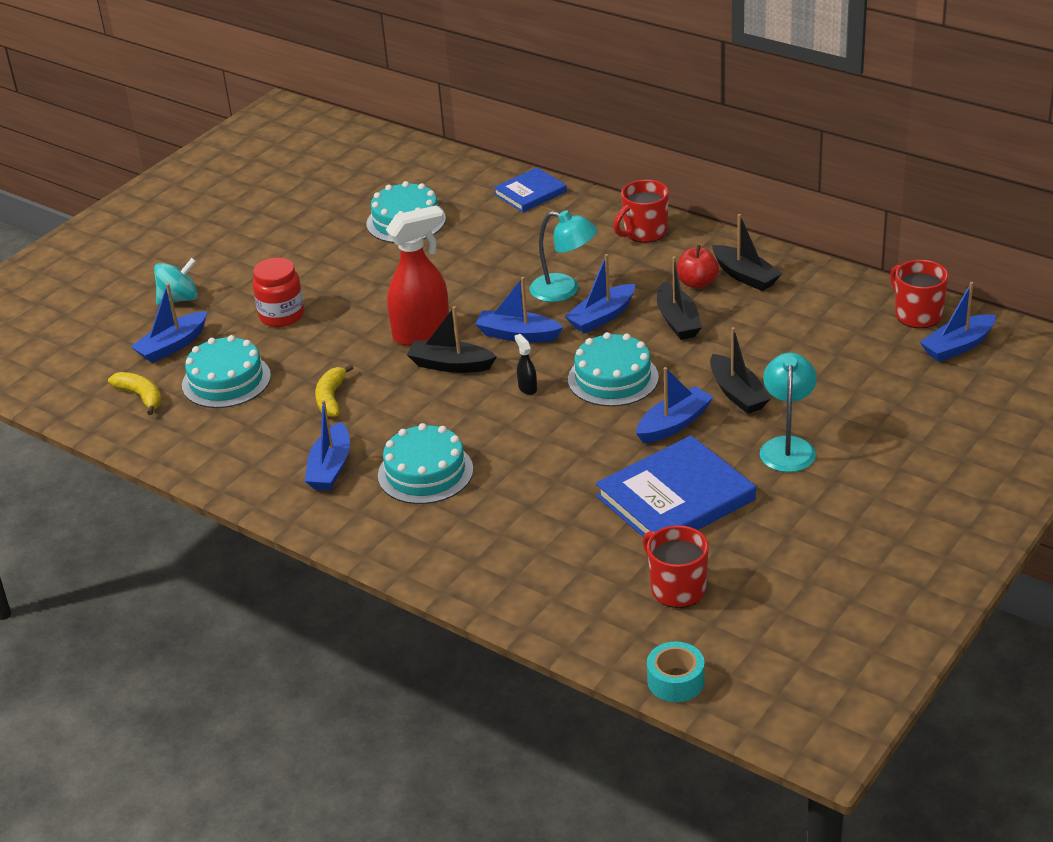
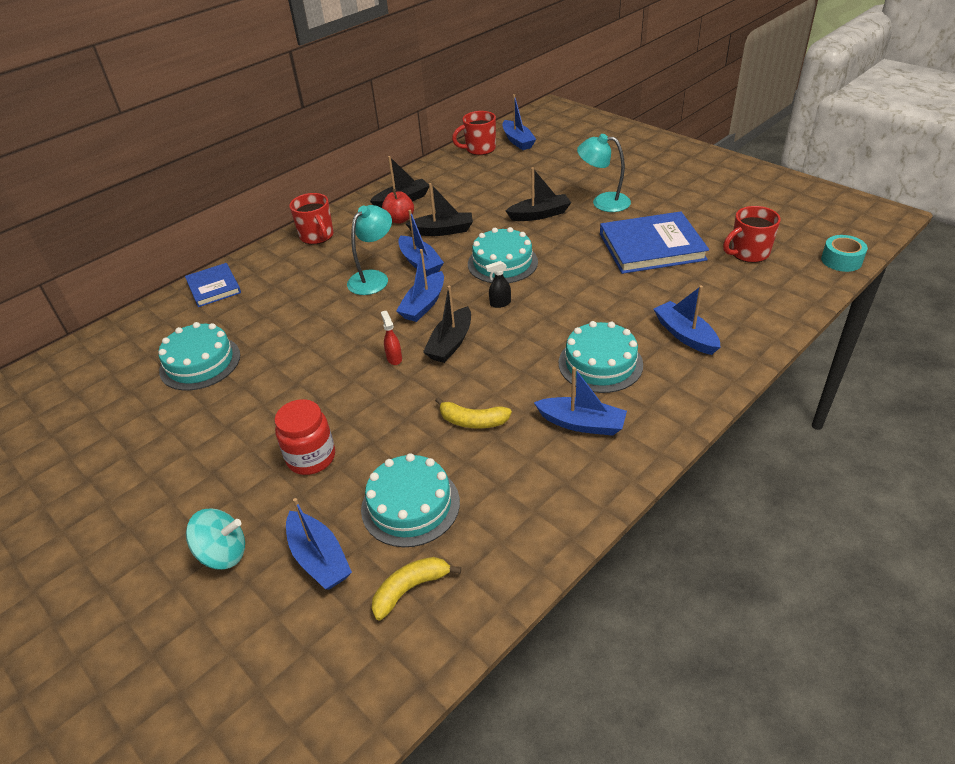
camera: 80 degrees left, 5 degrees up
turquoise spinning top [154,258,198,305] -> turquoise spinning top turned 105 degrees clockwise [186,508,245,570]
red spray bottle [386,205,449,346] -> red spray bottle [381,311,402,365], size x0.41
blue book [596,435,756,537] -> blue book turned 75 degrees counterclockwise [600,211,709,274]
blue boat [636,367,713,443] -> blue boat moved to [654,286,720,355]

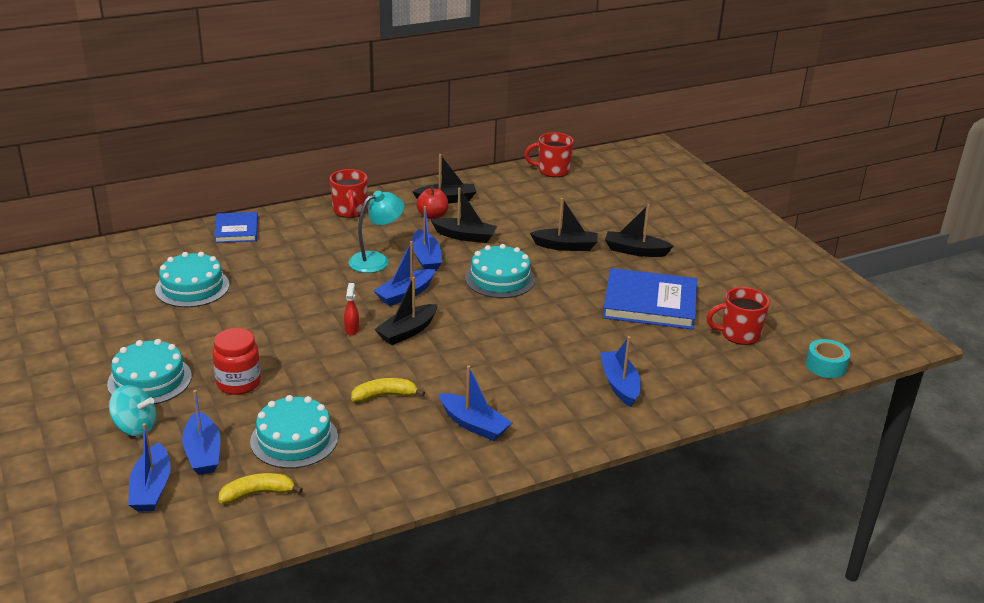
camera: 15 degrees right, 10 degrees down
yellow banana [435,397,512,429] -> yellow banana turned 135 degrees clockwise [351,378,425,402]
black spray bottle [485,261,511,308] -> none
blue boat [502,94,536,150] -> blue boat moved to [128,423,171,512]
turquoise cake [559,321,643,393] -> turquoise cake moved to [107,339,192,404]
turquoise lamp [577,134,631,212] -> black boat [605,204,673,257]

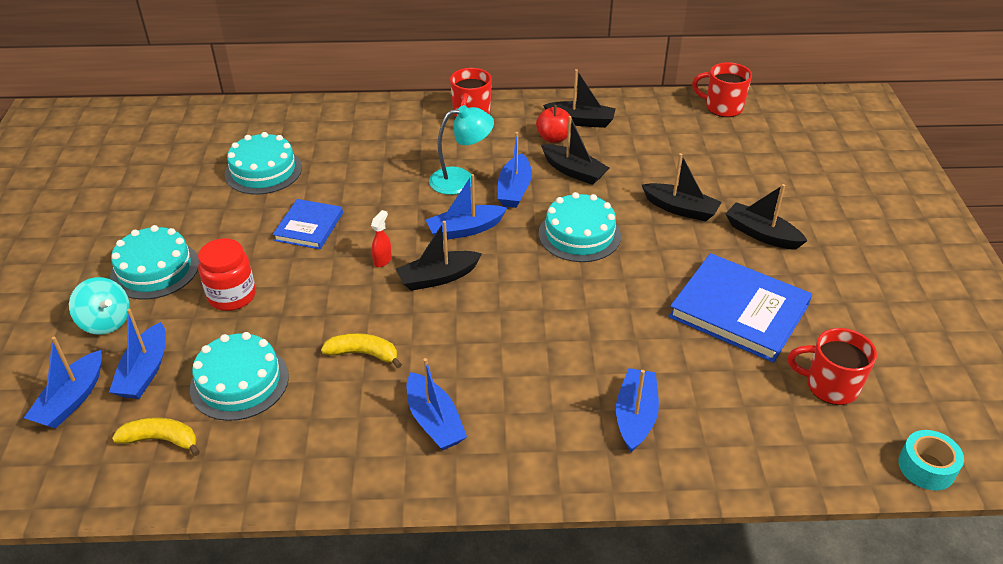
camera: 25 degrees right, 10 degrees up
blue book [214,212,258,243] -> blue book moved to [273,199,343,249]

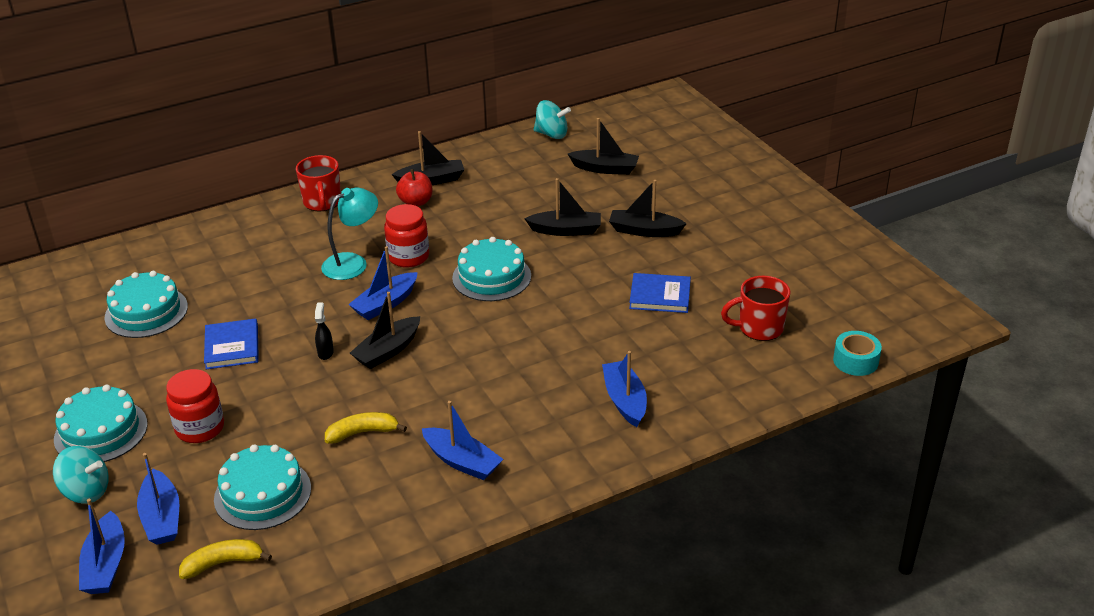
camera: 25 degrees left, 5 degrees down
red spray bottle [371,210,392,267] -> black spray bottle [315,302,334,360]
blue boat [498,132,532,208] -> red jar [384,204,429,268]
black boat [541,116,609,185] -> black boat moved to [568,118,639,175]
blue book [668,253,812,363] -> blue book [629,273,691,313], size x0.58
red mug [692,62,752,117] -> turquoise spinning top [534,100,571,139]

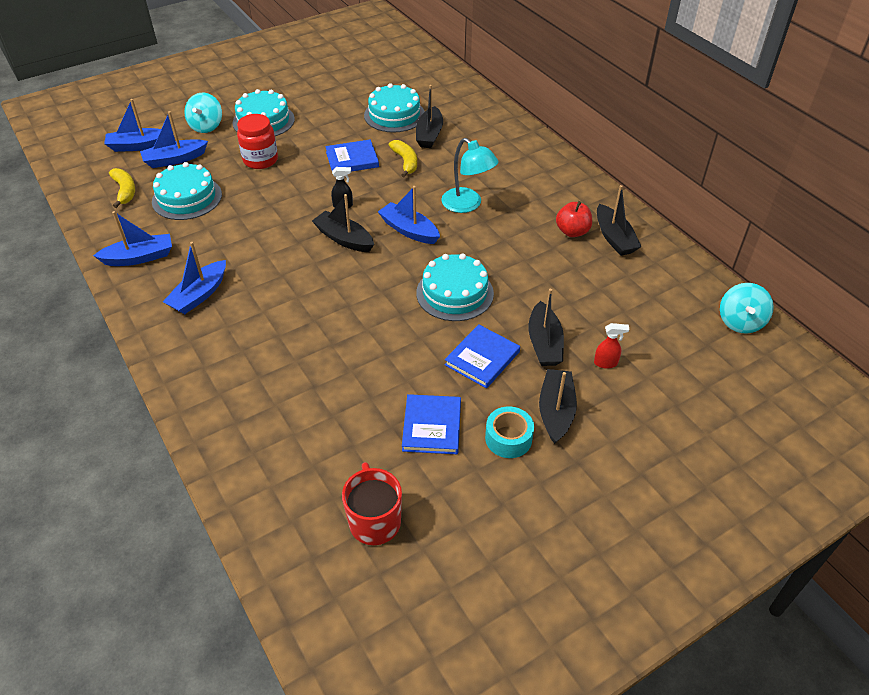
camera: 85 degrees right, 10 degrees up
red mug [296,155,341,211] -> none
yellow banana [325,412,407,444] -> yellow banana moved to [389,140,417,177]
red jar [384,204,429,268] -> none
black boat [568,118,639,175] -> black boat moved to [416,85,443,148]
blue boat [602,351,647,427] -> blue boat moved to [93,211,172,266]
turquoise tape [833,331,882,376] -> turquoise tape moved to [485,406,534,458]
none -> blue book [445,324,520,388]
none -> red spray bottle [594,323,629,369]

